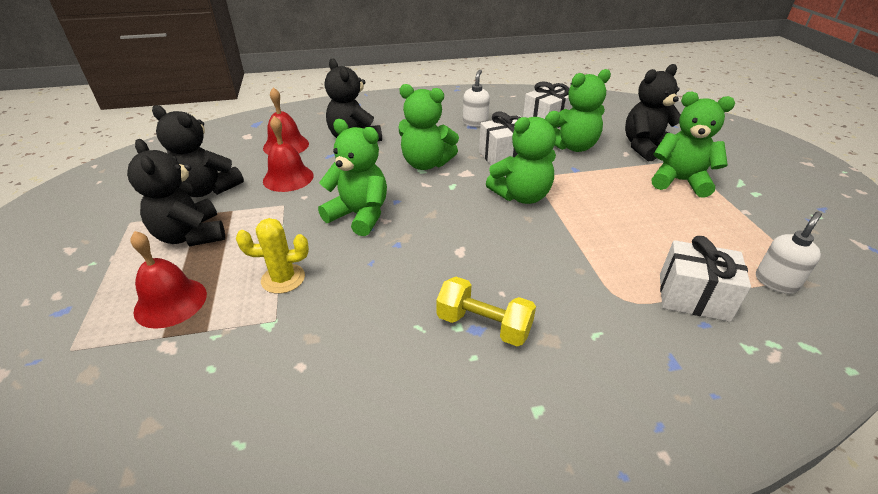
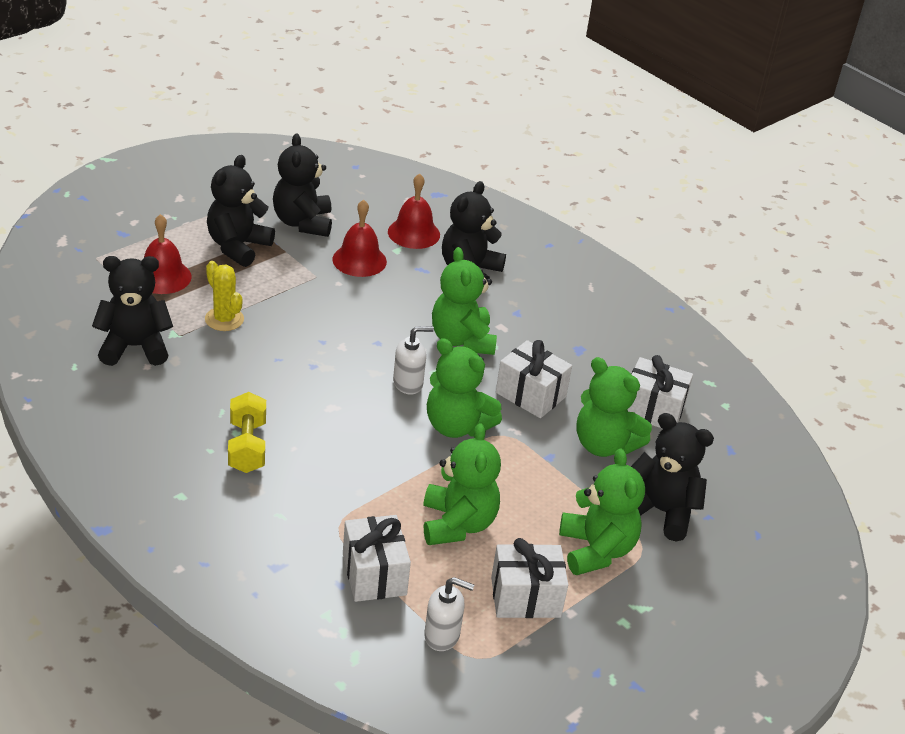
camera: 55 degrees right, 0 degrees up
green teddy bear [318,119,387,236] -> green teddy bear moved to [424,423,501,545]
white soap dispenser [463,70,490,127] -> white soap dispenser moved to [393,326,434,394]
none -> black teddy bear [92,256,173,366]
none -> white gift [491,538,568,618]

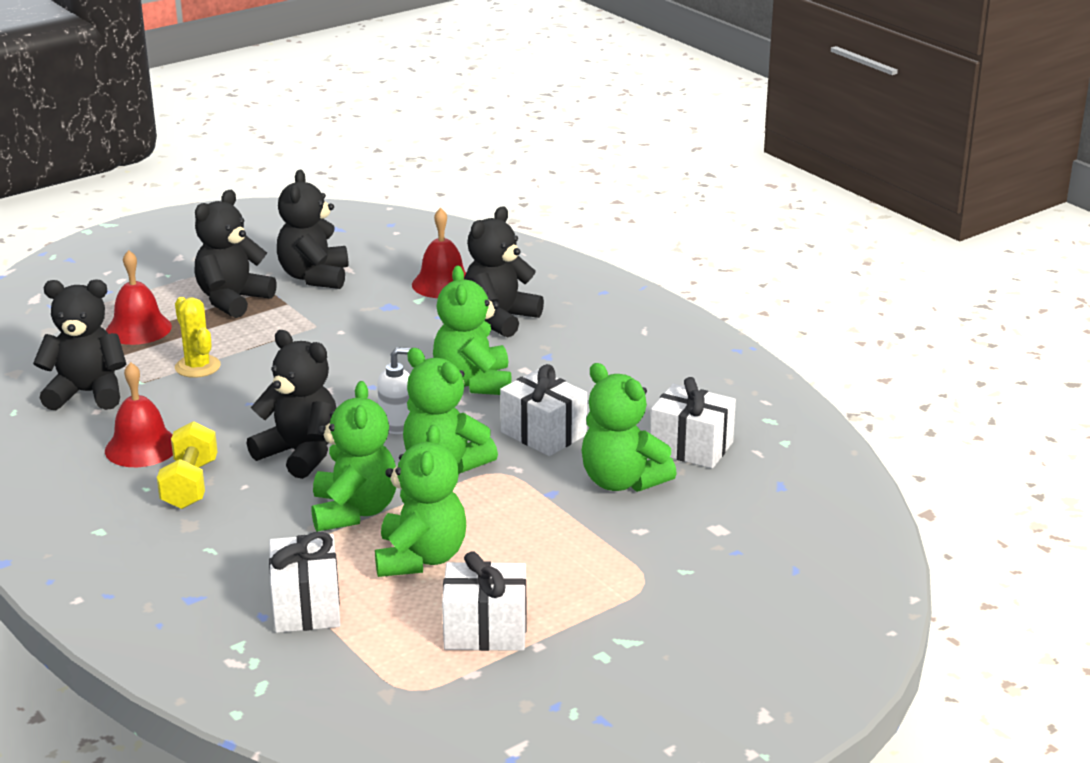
camera: 10 degrees right, 10 degrees down
red bell [333,200,387,277] -> red bell moved to [105,362,173,467]
white soap dispenser [424,577,474,651] -> none
green teddy bear [559,449,645,575] -> green teddy bear moved to [311,381,396,532]
black teddy bear [631,413,714,541] -> black teddy bear moved to [247,330,337,479]

